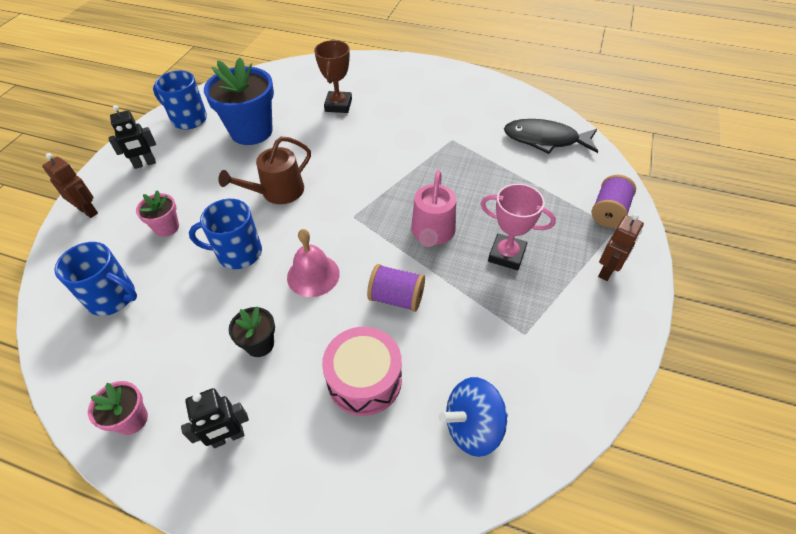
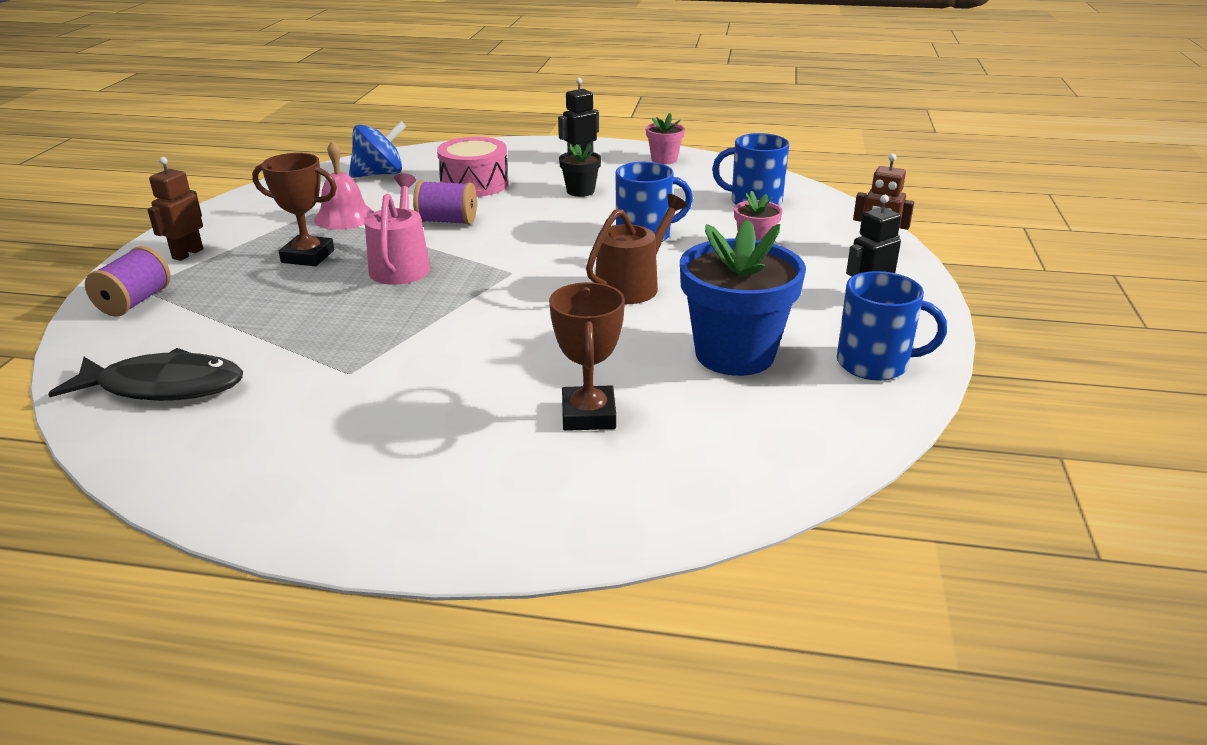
camera: 170 degrees right, 20 degrees down
pink bell [287,229,340,297] -> pink bell moved to [314,140,374,230]
pink trophy [481,184,556,270] -> brown trophy [252,153,337,266]

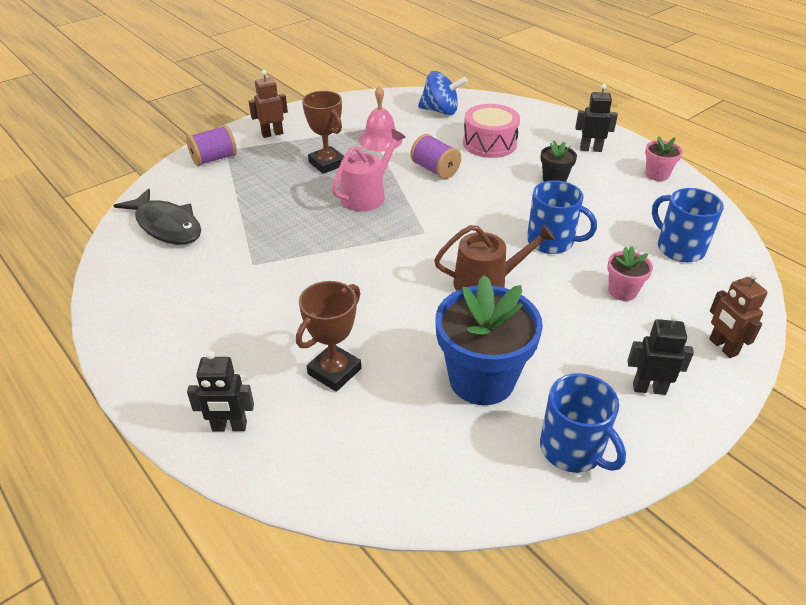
camera: 40 degrees right, 10 degrees up
none -> black robot [187,351,254,432]

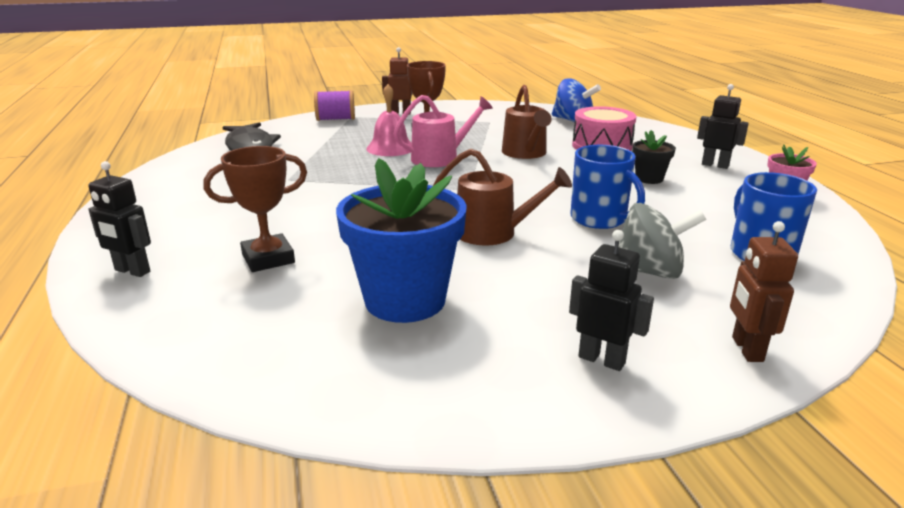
camera: 25 degrees right, 15 degrees down
pink bell [359,86,402,152] -> pink bell moved to [366,84,412,156]
purple spool [411,134,461,179] -> brown watering can [502,85,552,159]
blue mug [540,373,626,473] -> none
pink flower pot [607,246,653,301] -> grey spinning top [619,203,707,279]

